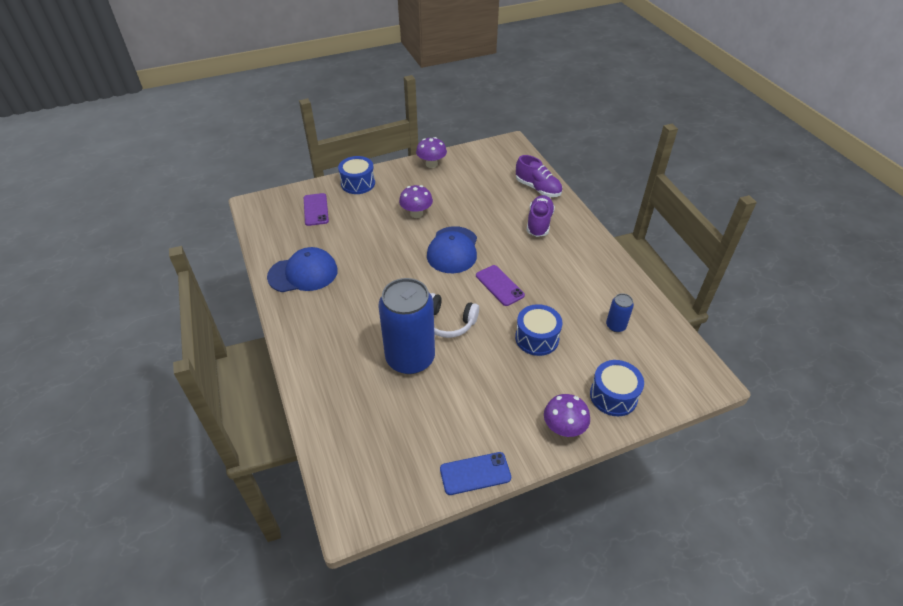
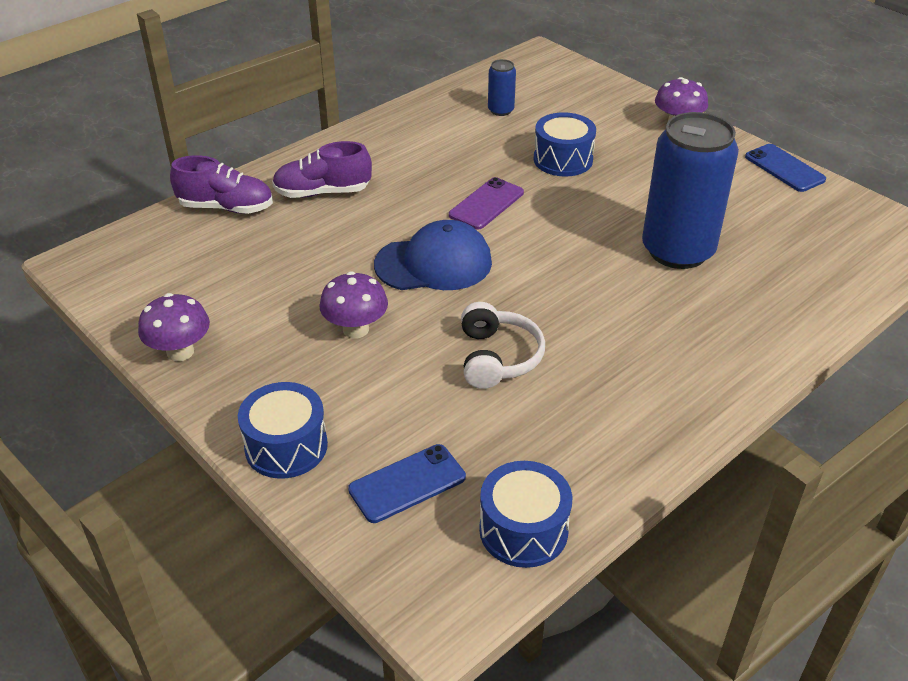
camera: 110 degrees left, 5 degrees down
blue cap [267,247,338,292] -> none
purple phone [304,193,329,226] -> blue phone [348,444,466,523]
white headphones [430,293,479,338] -> white headphones moved to [461,302,545,389]
purple shoe [516,155,562,197] -> purple shoe turned 75 degrees clockwise [170,155,273,214]
blue drum [590,360,644,416] -> blue drum moved to [479,461,572,568]

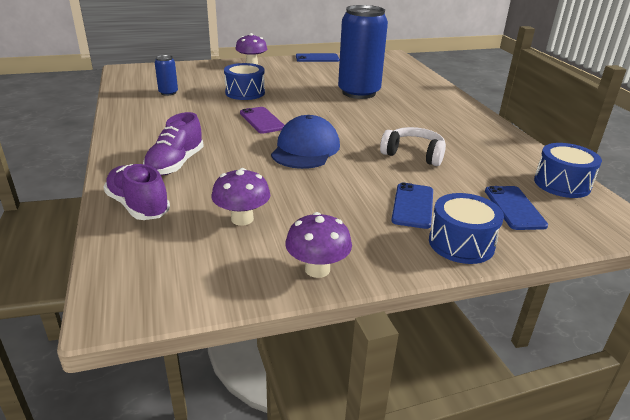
camera: 65 degrees left, 10 degrees down
purple shoe [170,155,273,214] -> purple shoe turned 75 degrees counterclockwise [104,164,170,220]
purple mushroom [319,271,388,338] -> purple mushroom moved to [212,168,270,226]
none -> blue phone [391,183,433,229]

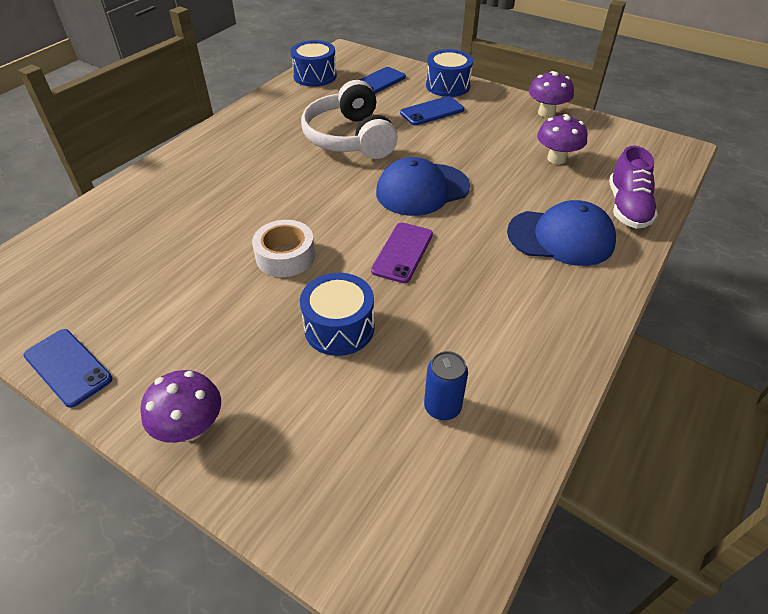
camera: 130 degrees left, 15 degrees up
purple shoe [143,112,204,176] -> blue cap [507,200,616,266]
blue can [338,5,388,99] -> none
white headphones [380,127,446,166] -> white headphones [301,80,398,159], size x1.53
none -> white tape [252,220,315,277]

